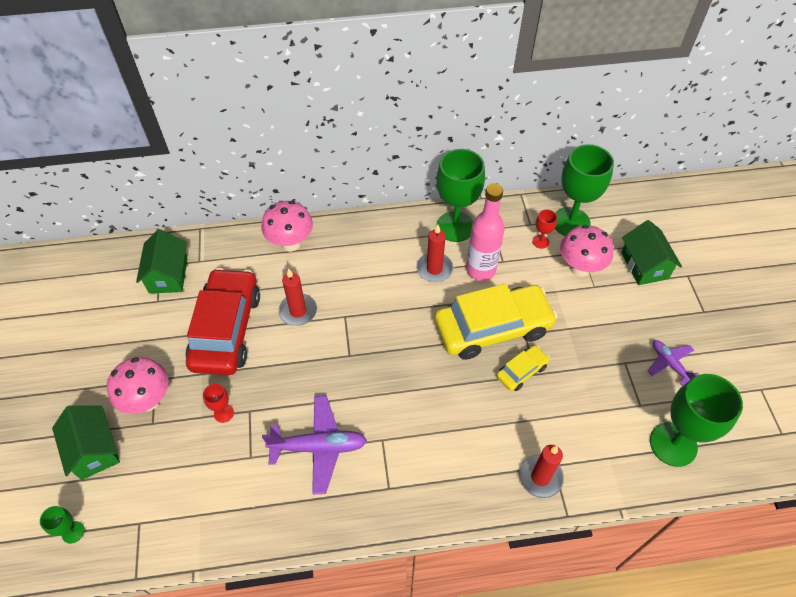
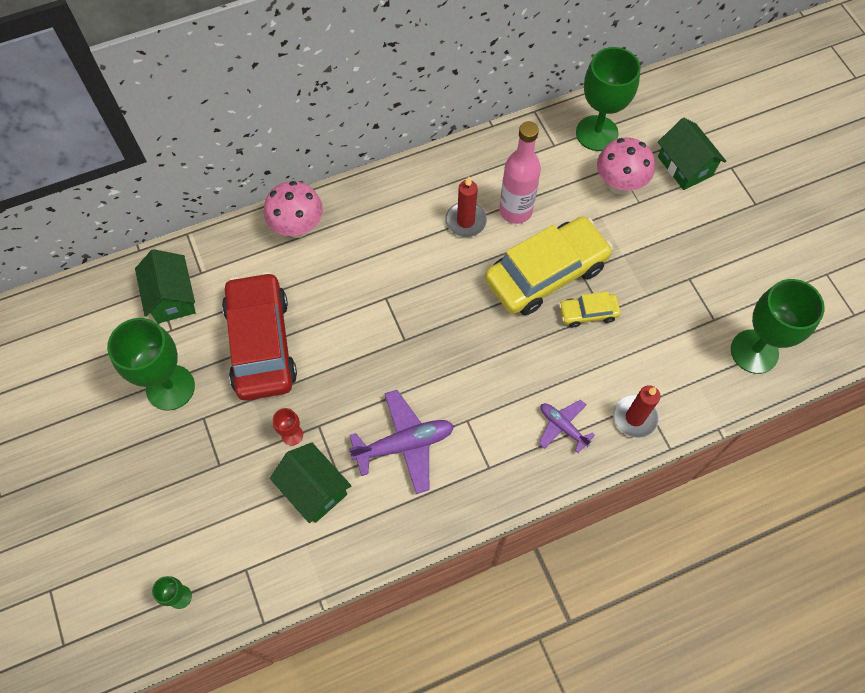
camera: 15 degrees left, 10 degrees up
green house [52,406,120,480] -> green house moved to [270,442,352,523]
pink mushroom [107,357,169,414] -> none
red candle [278,268,317,326] -> none
green goblet [436,149,485,242] -> green goblet moved to [107,318,195,411]
yellow car [496,345,550,391] -> yellow car turned 135 degrees counterclockwise [559,292,621,328]
red goblet [532,209,557,249] -> none
purple plane [647,340,699,386] -> purple plane moved to [539,400,595,453]

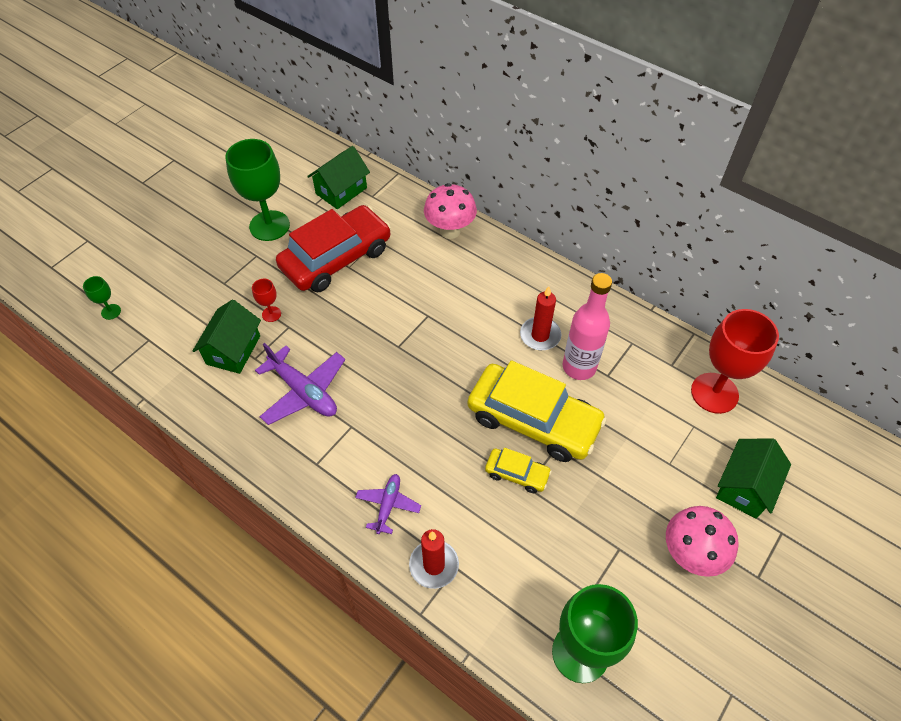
camera: 60 degrees right, 10 degrees down
yellow car [559,292,621,328] -> yellow car turned 150 degrees clockwise [485,448,552,493]
green goblet [576,47,641,151] -> red goblet [691,309,779,414]
pink mushroom [597,138,655,194] -> pink mushroom moved to [666,506,739,577]

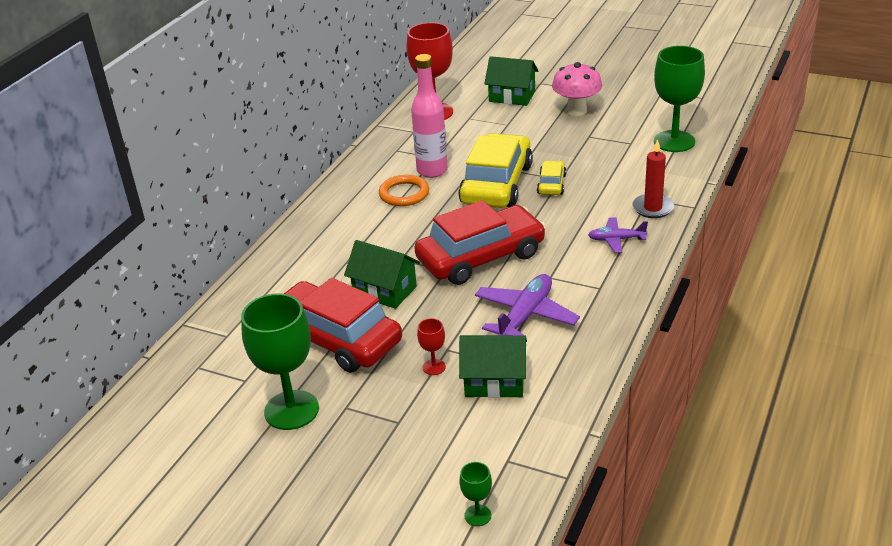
camera: 100 degrees left, 20 degrees down
green house [307,146,370,209] -> green house moved to [344,240,420,309]
pink mushroom [424,183,477,239] -> none
red candle [520,286,561,350] -> orange ring [379,175,429,206]
none -> red car [414,200,546,285]

